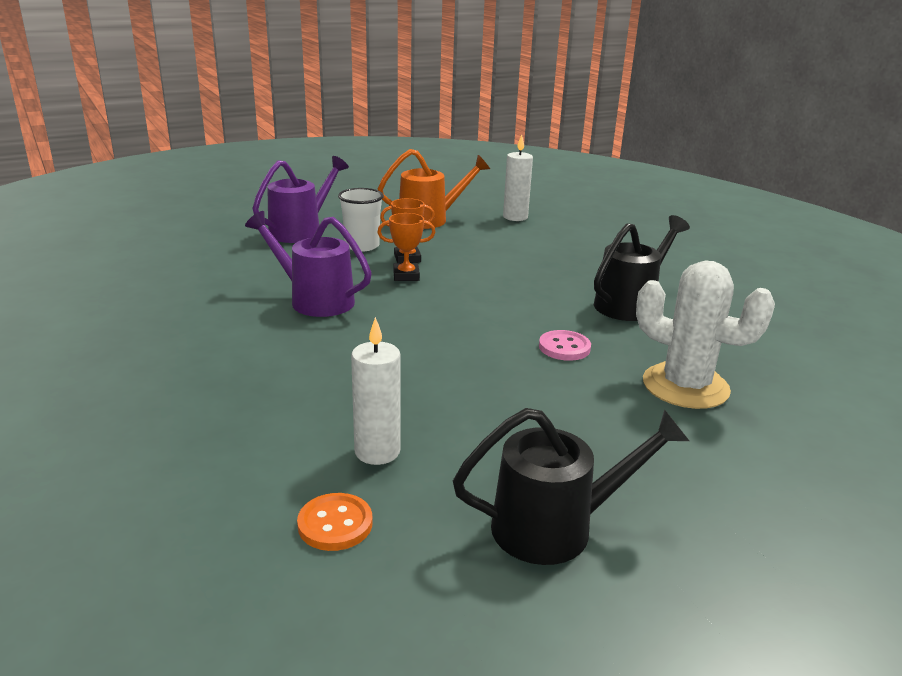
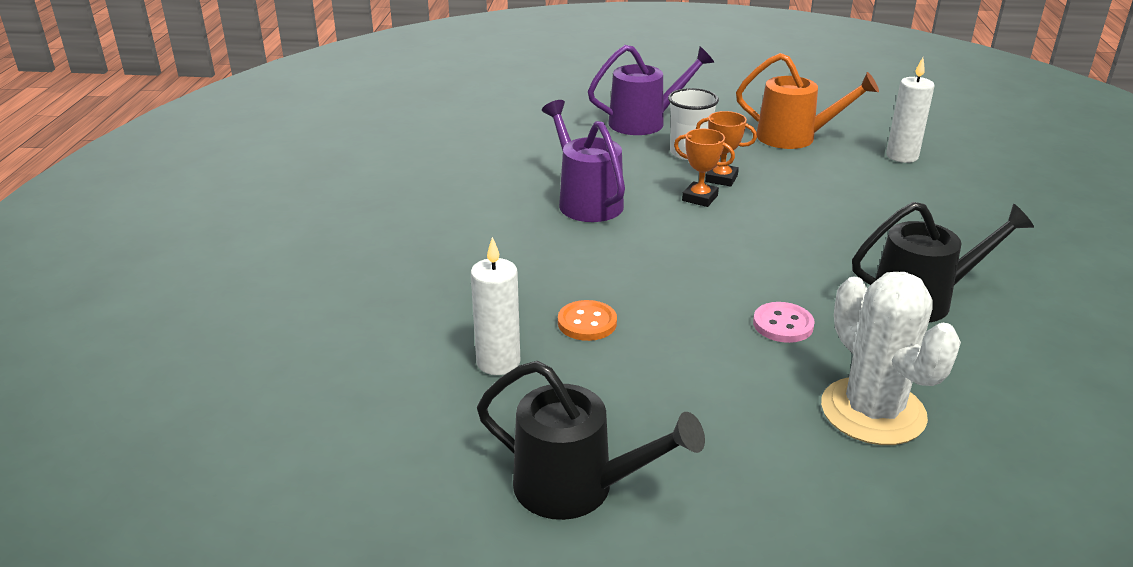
camera: 35 degrees right, 5 degrees up
orange button [297,493,372,551] -> orange button moved to [558,300,617,341]

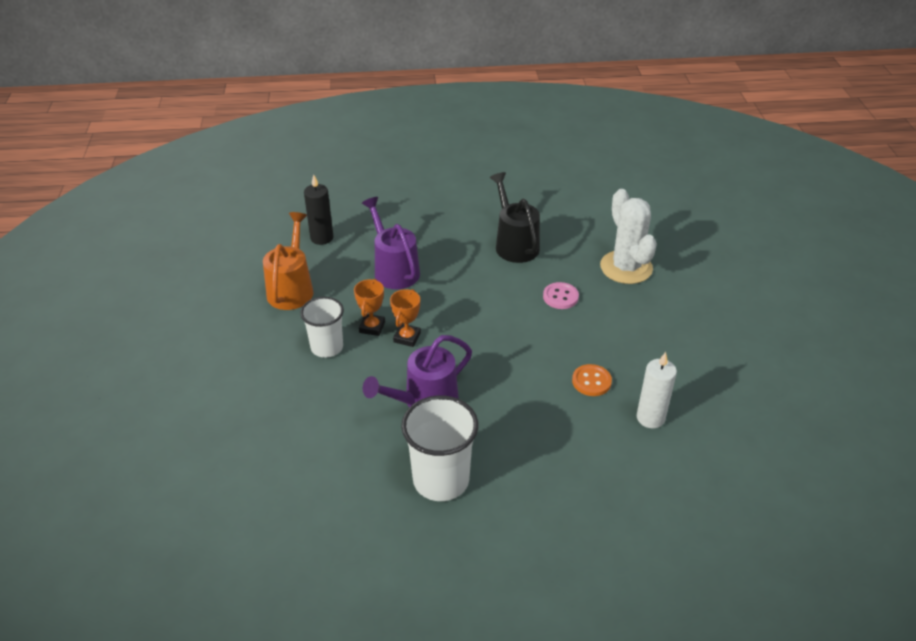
camera: 100 degrees left, 10 degrees up
black watering can [477,361,705,520] -> none
purple watering can [588,45,714,135] -> purple watering can moved to [362,197,420,289]
white cactus [821,272,961,445] -> white cactus turned 75 degrees counterclockwise [600,189,657,284]
white candle [886,58,934,163] -> black candle [304,174,333,245]
none -> white cup [401,395,478,501]

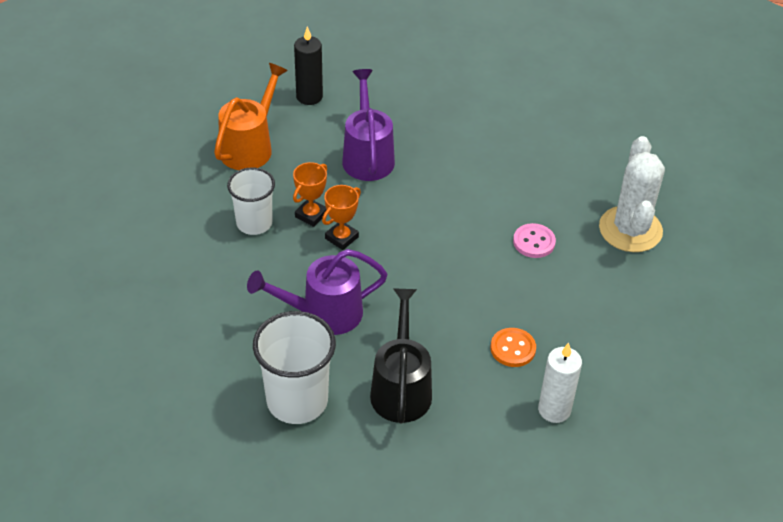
camera: 20 degrees right, 5 degrees up
black watering can [490,172,540,263] -> black watering can moved to [370,288,432,423]

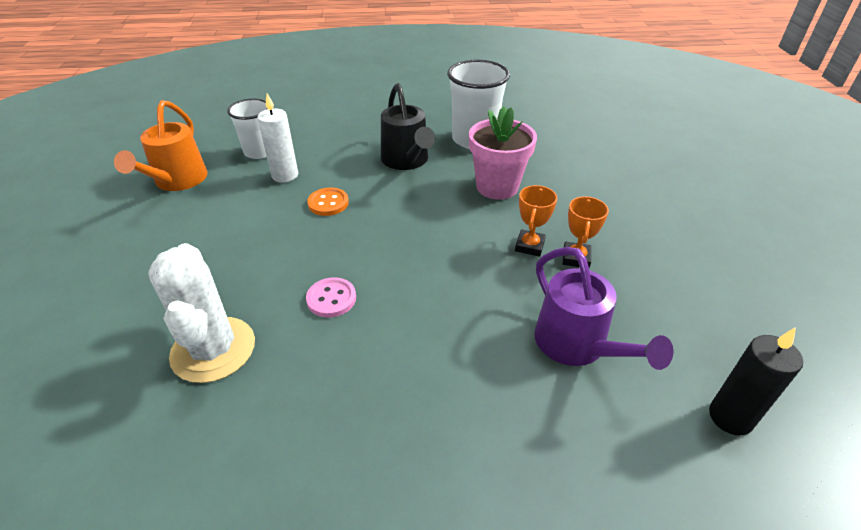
camera: 160 degrees right, 5 degrees down
orange watering can [214,63,288,170] -> orange watering can moved to [114,100,208,191]
white cup [227,167,275,235] -> white cup moved to [227,99,267,159]
purple watering can [247,249,388,335] -> pink flower pot [469,106,537,200]

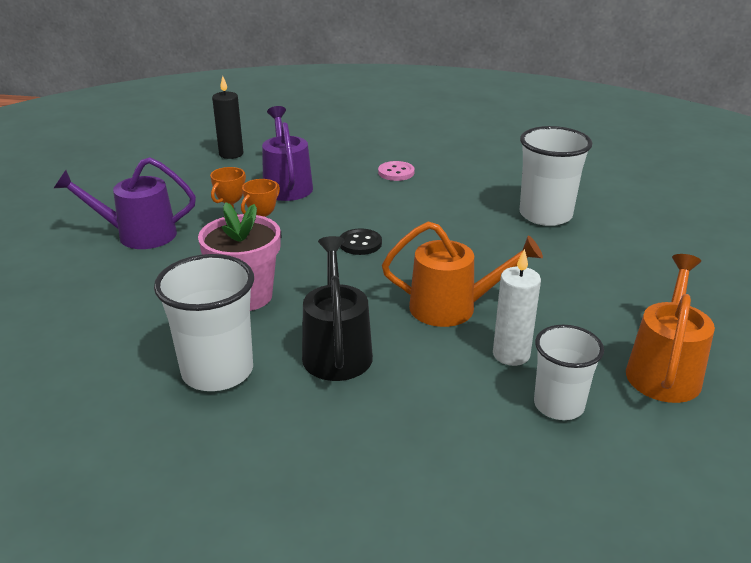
camera: 165 degrees left, 10 degrees down
white cactus [148,243,255,383] -> white cup [520,126,592,226]
pink button [306,277,356,318] -> pink button moved to [378,161,415,181]
orange button [307,188,349,216] -> orange watering can [382,221,543,327]
none -> purple watering can [54,157,196,249]
none -> black button [340,228,382,255]

